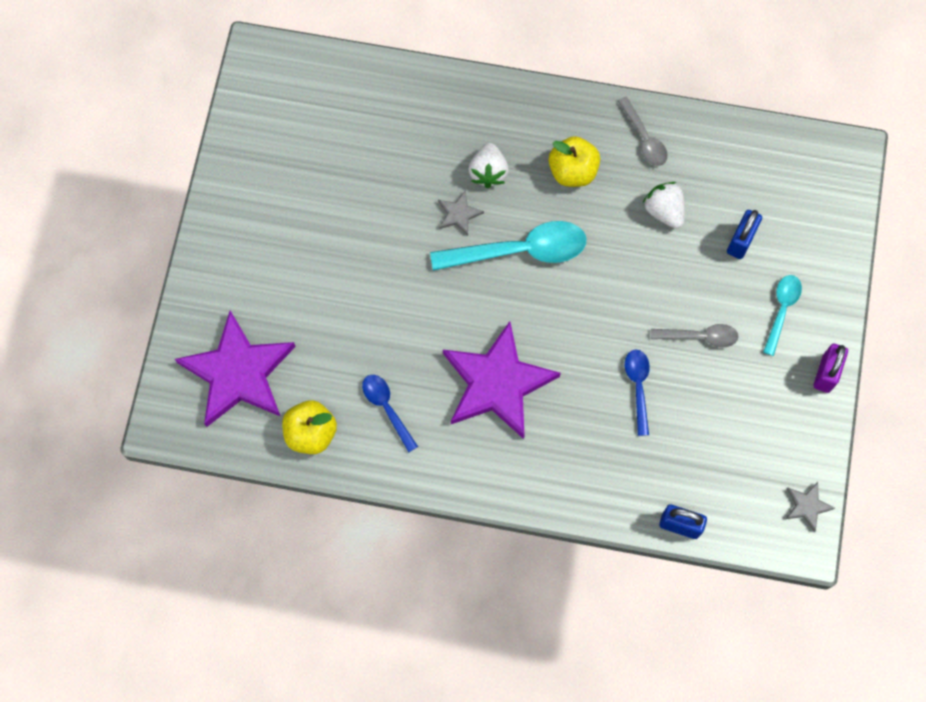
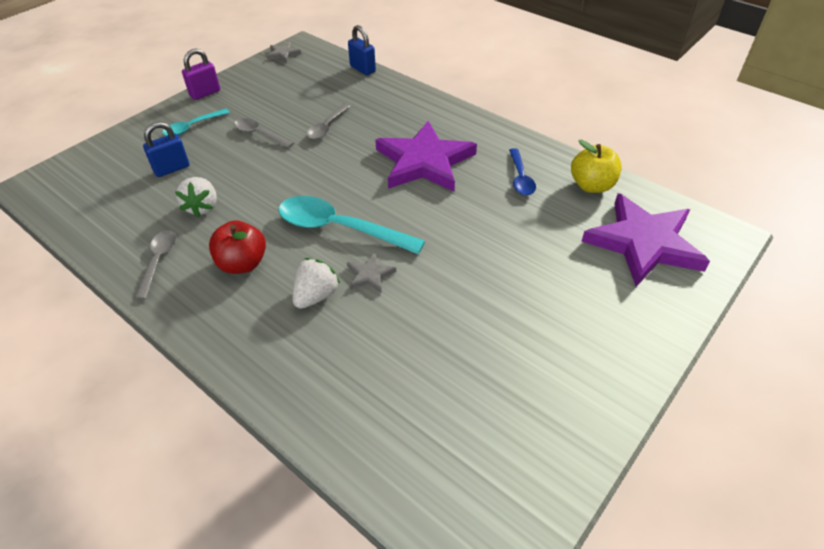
camera: 150 degrees left, 25 degrees down
yellow apple [549,136,600,187] -> red apple [209,220,266,274]
blue spoon [625,349,650,436] -> grey spoon [307,104,350,140]

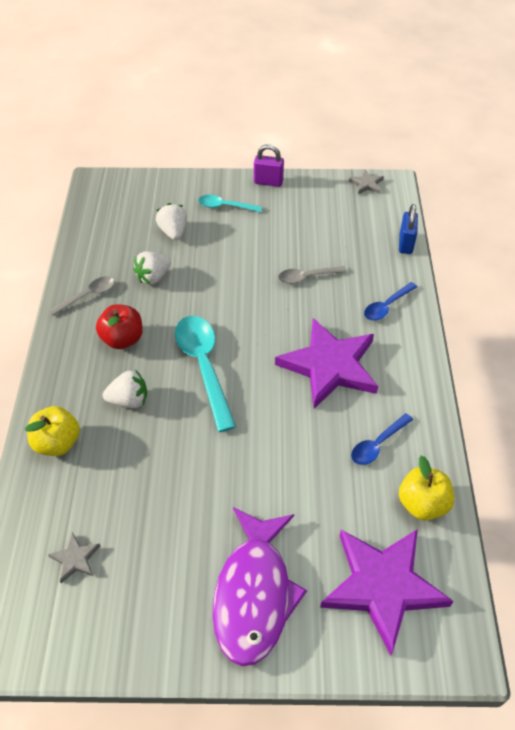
camera: 50 degrees right, 5 degrees up
blue padlock [143,122,189,177] -> white strawberry [156,203,187,240]
grey spoon [234,118,294,148] -> none
grey star [347,252,396,293] -> grey star moved to [48,532,100,583]
none -> yellow apple [25,406,80,456]
none -> purple fish [212,507,307,666]
none -> blue spoon [364,282,417,321]

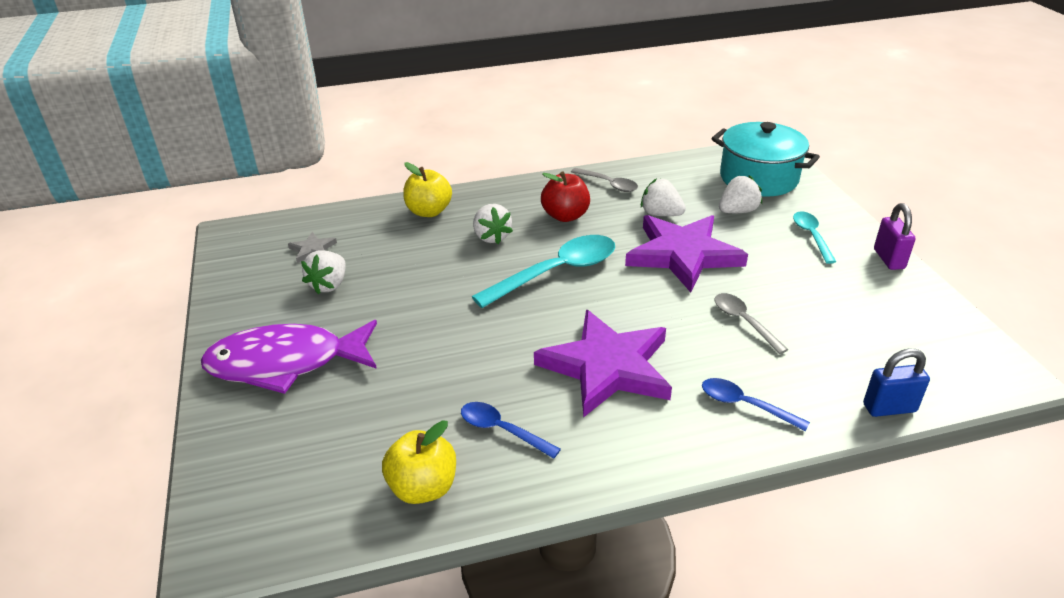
camera: 75 degrees right, 15 degrees down
purple star [320,529,453,656] -> purple star moved to [625,215,748,292]
grey star [349,169,384,194] -> none
none -> white strawberry [301,250,346,294]
none -> turquoise pot [711,122,820,197]

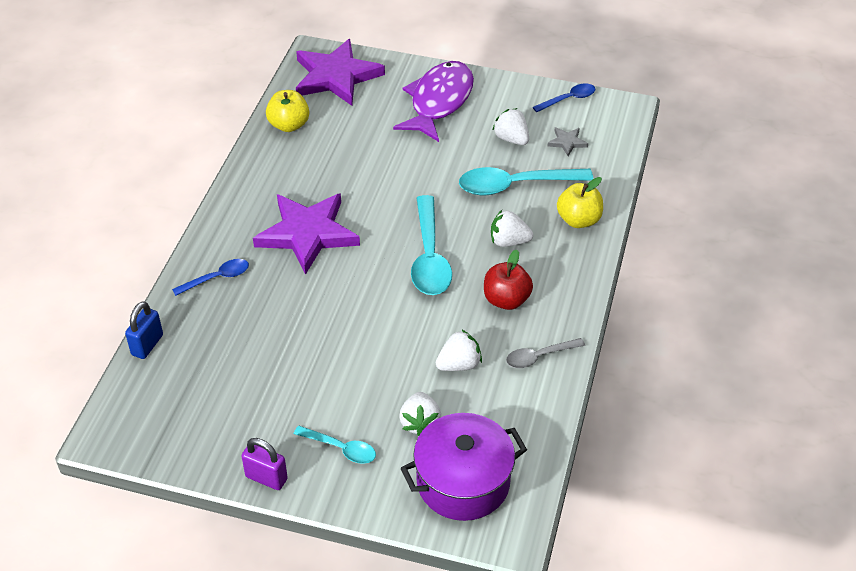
camera: 120 degrees right, 10 degrees up
blue spoon [461,402,561,459] -> blue spoon moved to [533,83,595,112]
purple star [625,215,748,292] -> purple star moved to [296,39,385,106]
turquoise pot [711,122,820,197] -> purple pot [401,413,527,521]
grey spoon [714,293,789,354] -> none
none -> turquoise spoon [459,167,594,196]

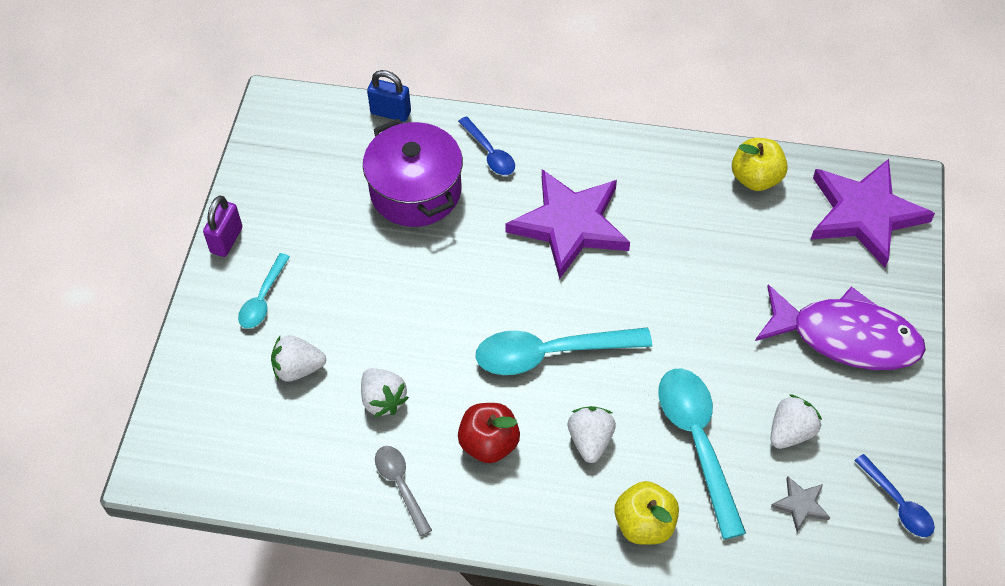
camera: 85 degrees right, 10 degrees up
purple pot [401,413,527,521] -> purple pot moved to [363,119,463,227]

